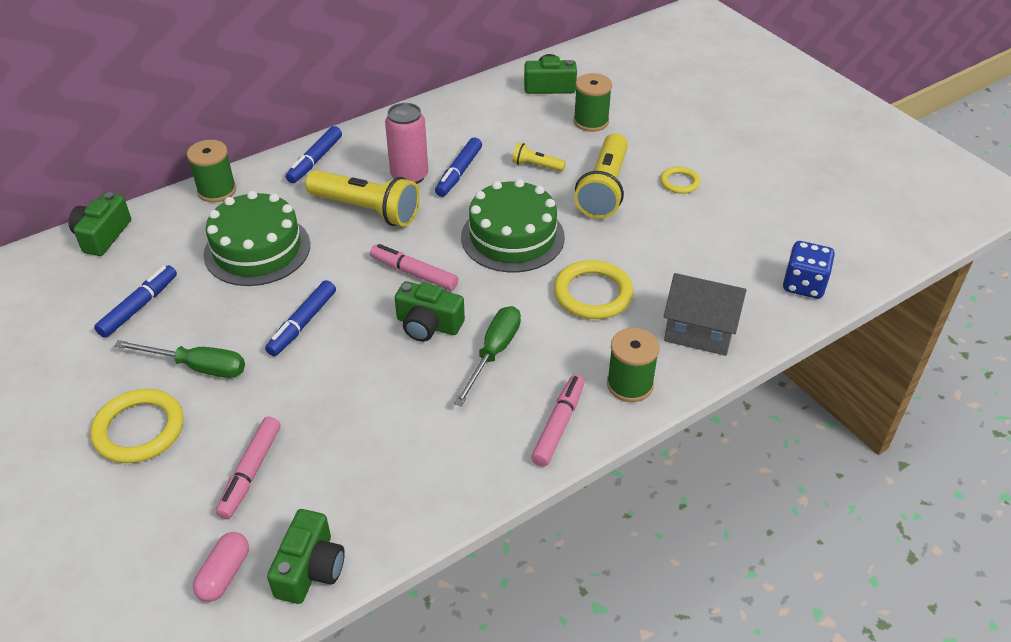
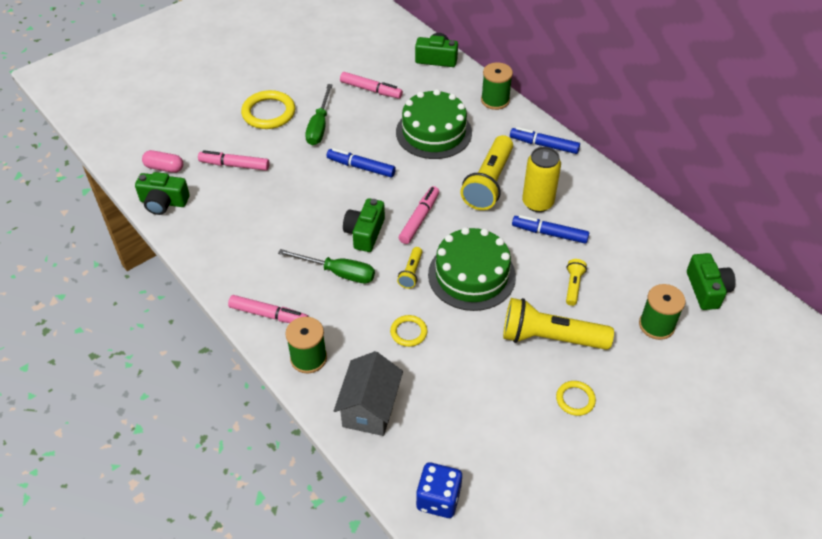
camera: 85 degrees right, 5 degrees up
blue marker [94,265,177,338] -> pink marker [340,72,403,99]
pink can [385,103,428,184] -> yellow can [522,147,561,212]
yellow ring [554,260,633,319] -> yellow ring [390,315,428,347], size x0.56
none -> yellow flashlight [397,247,422,289]

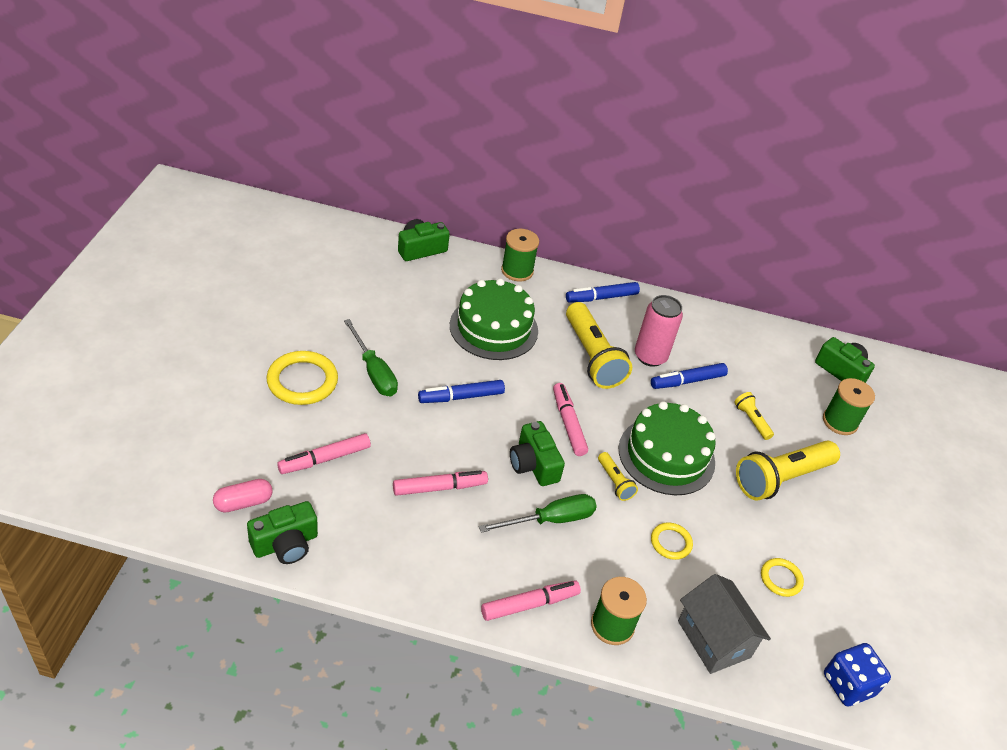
camera: 45 degrees left, 5 degrees down
pink marker [340,72,403,99] -> pink marker moved to [393,470,488,496]
yellow can [522,147,561,212] -> pink can [635,295,683,367]
yellow ring [556,381,596,416] -> yellow ring moved to [761,558,804,597]

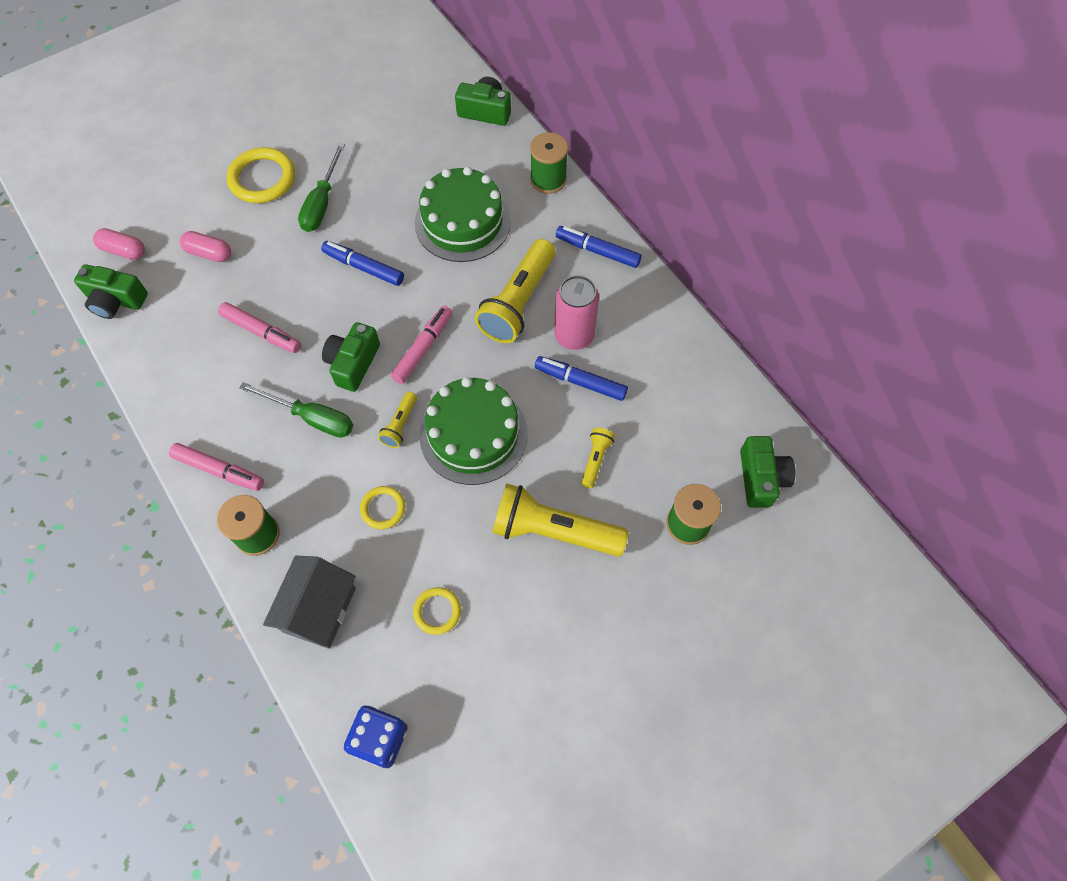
camera: 50 degrees right, 20 degrees up
pink marker [277,433,371,474] -> pink capsule [180,231,231,262]

